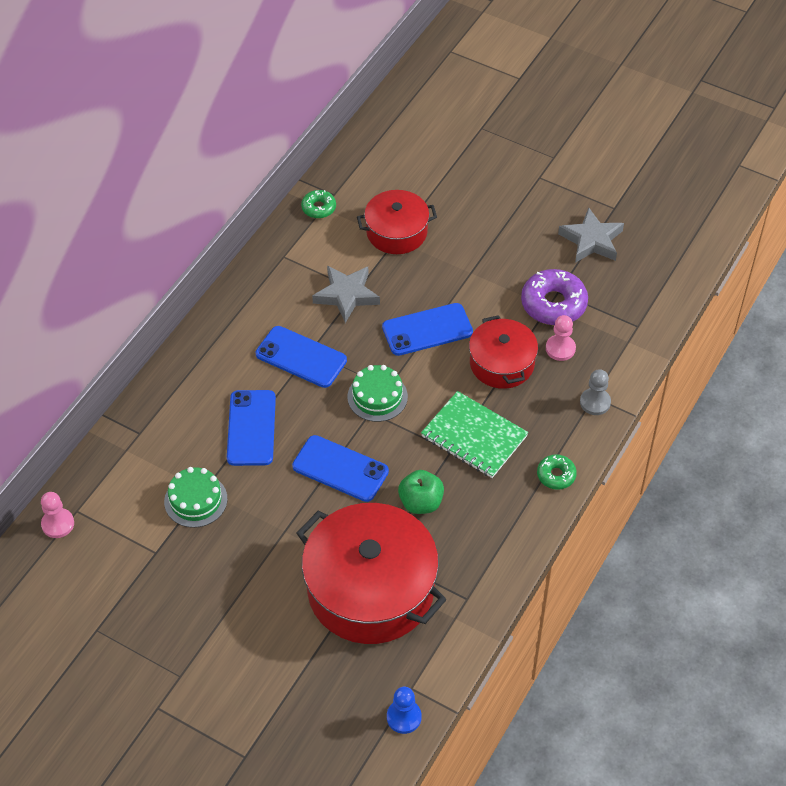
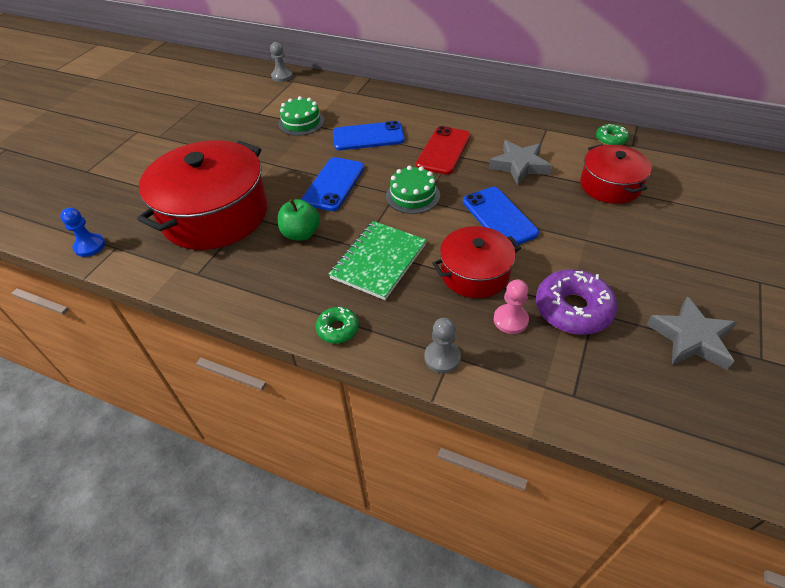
camera: 85 degrees right, 5 degrees down
pink pawn [41,492,74,538] -> grey pawn [270,42,293,82]
blue phone [256,326,347,388] -> red phone [416,126,471,175]

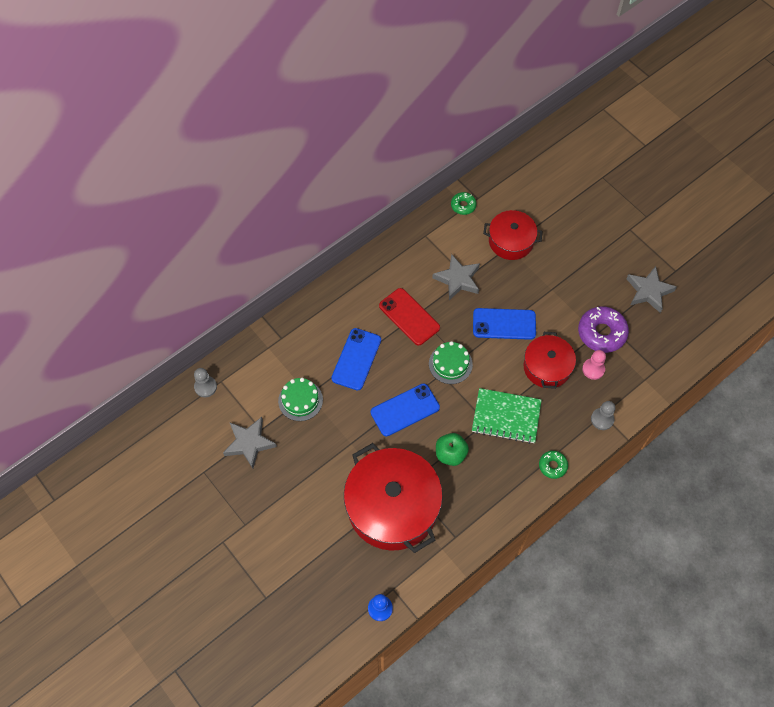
camera: 65 degrees left, 15 degrees up
blue phone [301,157,364,211] -> blue phone turned 75 degrees counterclockwise [371,384,440,436]
green notebook [329,221,427,300] -> green notebook turned 45 degrees counterclockwise [472,388,542,444]
none -> grey star [223,417,277,469]

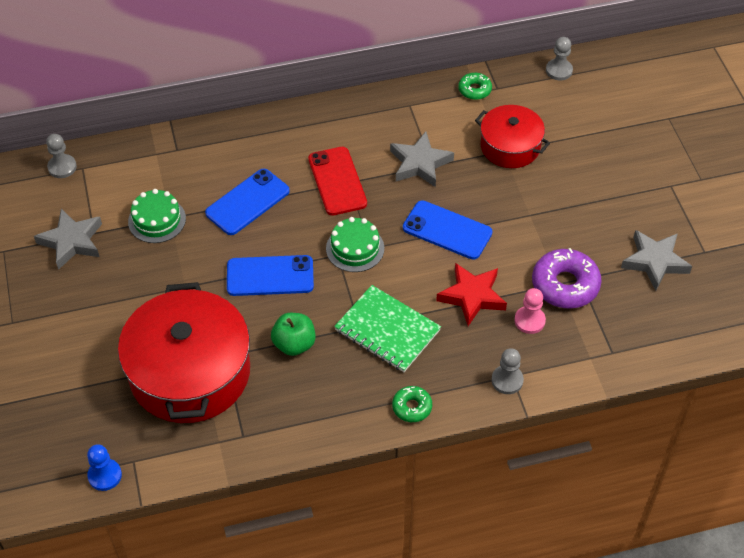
camera: 25 degrees right, 10 degrees down
red pot [523,332,576,389] -> red star [436,263,507,326]
none -> grey pawn [546,37,573,80]

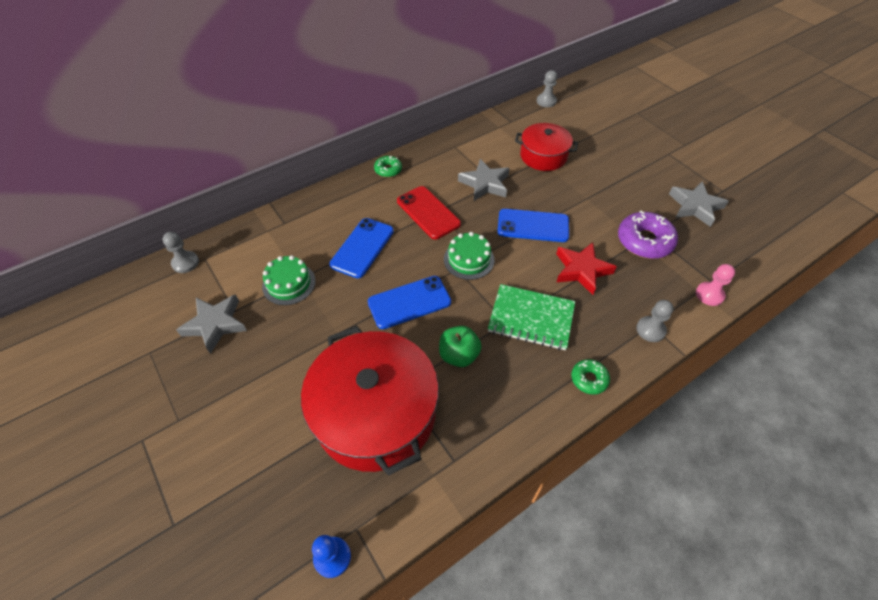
camera: 20 degrees left, 0 degrees up
green donut [458,73,492,100] -> green donut moved to [374,156,402,177]
pink pawn [514,288,546,334] -> pink pawn moved to [696,264,735,306]

